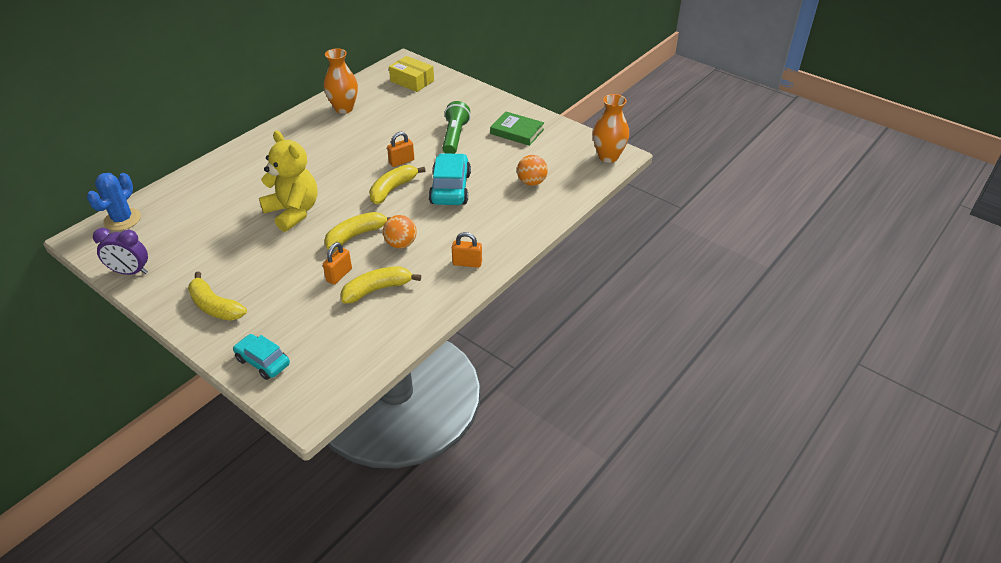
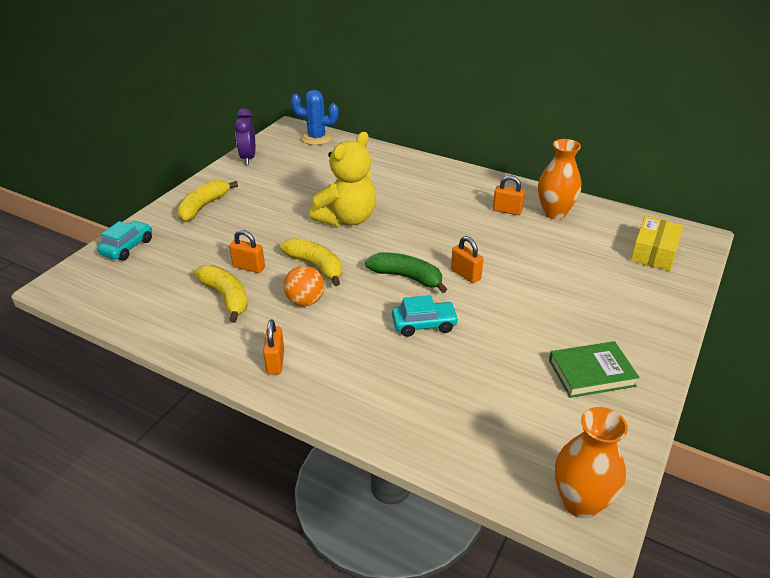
camera: 80 degrees right, 5 degrees down
yellow banana [369,165,426,204] -> green banana [365,252,447,293]
turquoise car [429,153,471,205] -> turquoise car [392,295,459,337], size x0.64
green flashlight [442,101,470,154] -> none
green book [490,111,544,146] -> green book turned 60 degrees clockwise [549,341,640,398]
orange ball [517,155,548,186] -> none
none -> orange padlock [493,176,525,215]

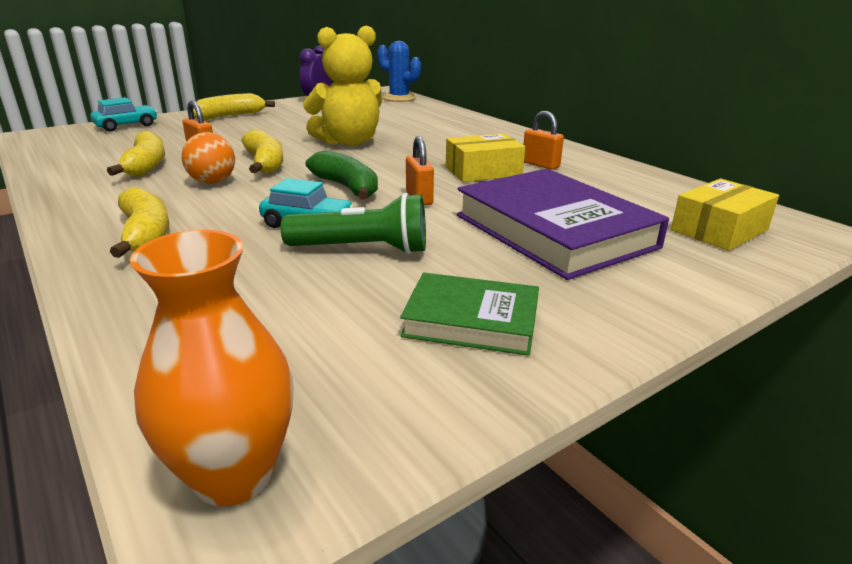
camera: 25 degrees right, 10 degrees down
orange padlock [263,320,284,375] -> none
orange vase [538,139,581,219] -> none
none -> yellow banana [110,187,169,258]
none -> green flashlight [281,193,426,254]
none -> yellow box [446,133,525,182]
none -> purple book [456,169,669,280]

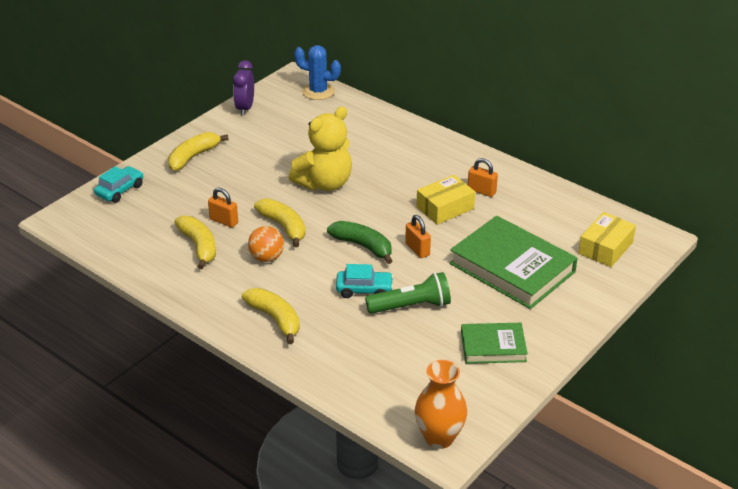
camera: 15 degrees left, 10 degrees up
purple book [456,169,669,280] -> green book [450,216,578,309]

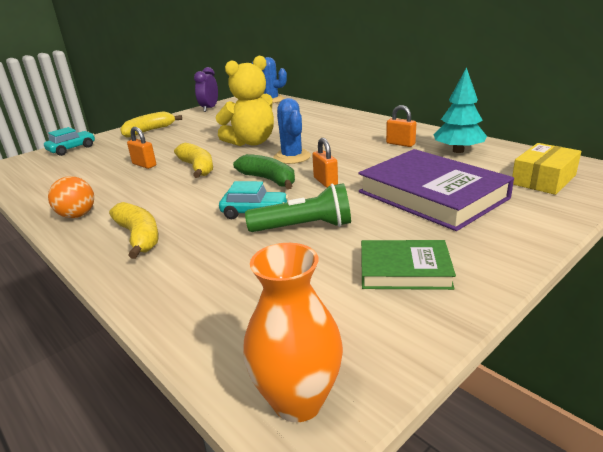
camera: 10 degrees right, 10 degrees down
yellow banana [174,216,216,269] -> none
orange ball [248,226,284,262] -> orange ball moved to [48,176,94,218]
yellow box [416,175,475,225] -> none
green book [450,216,578,309] -> purple book [358,149,514,231]
none -> blue cactus [273,98,311,164]
none -> turquoise tree [433,67,487,153]

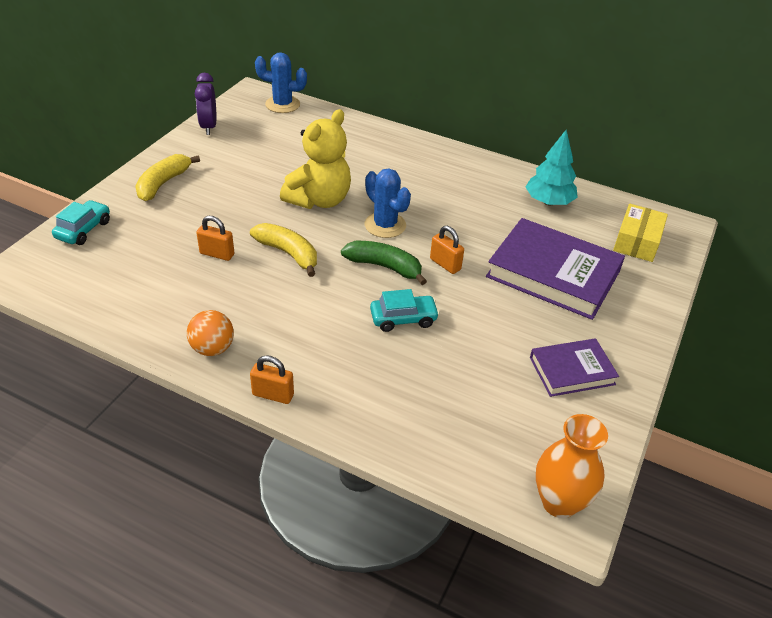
camera: 25 degrees left, 15 degrees up
yellow banana [109,202,159,259] -> none
green flashlight [245,183,351,232] -> none
green book [361,240,456,290] -> purple book [530,338,619,397]
orange padlock [386,105,416,147] -> orange padlock moved to [250,355,294,404]

